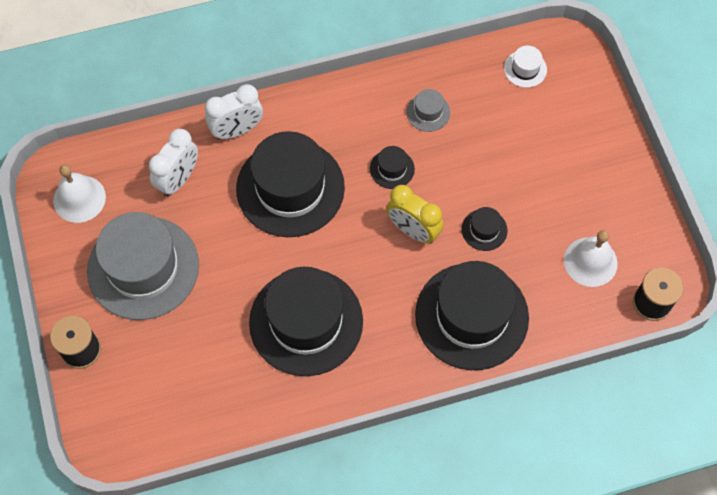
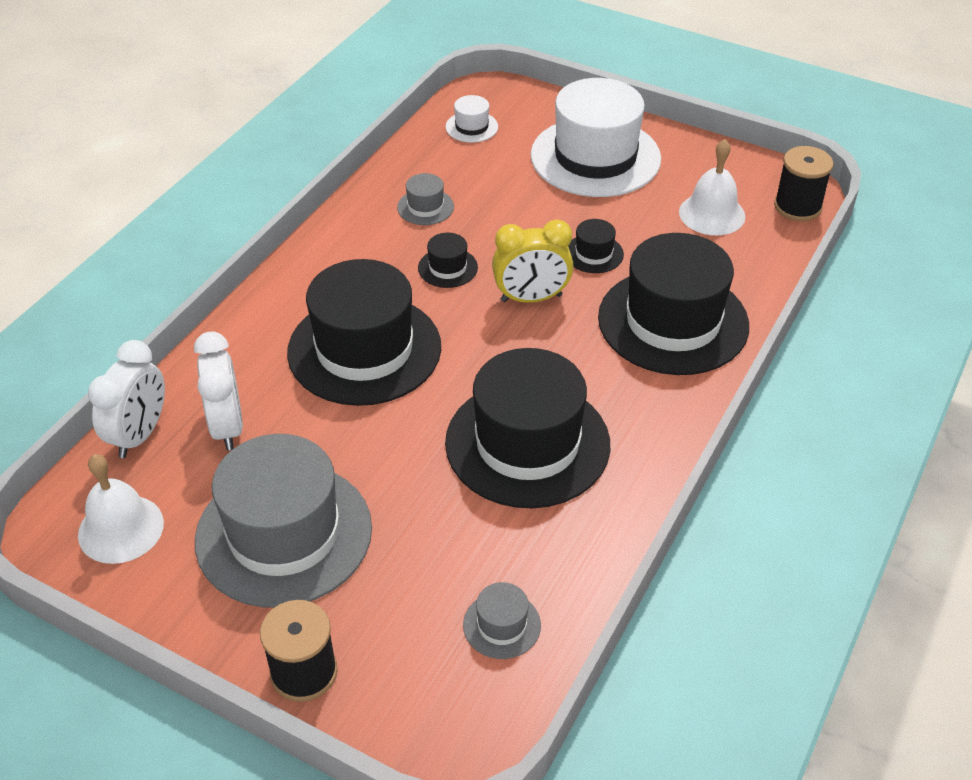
camera: 45 degrees left, 20 degrees down
white clock [205,84,263,139] -> white clock moved to [88,340,165,458]
none -> grey hat [463,582,541,659]
none -> white hat [531,78,661,197]

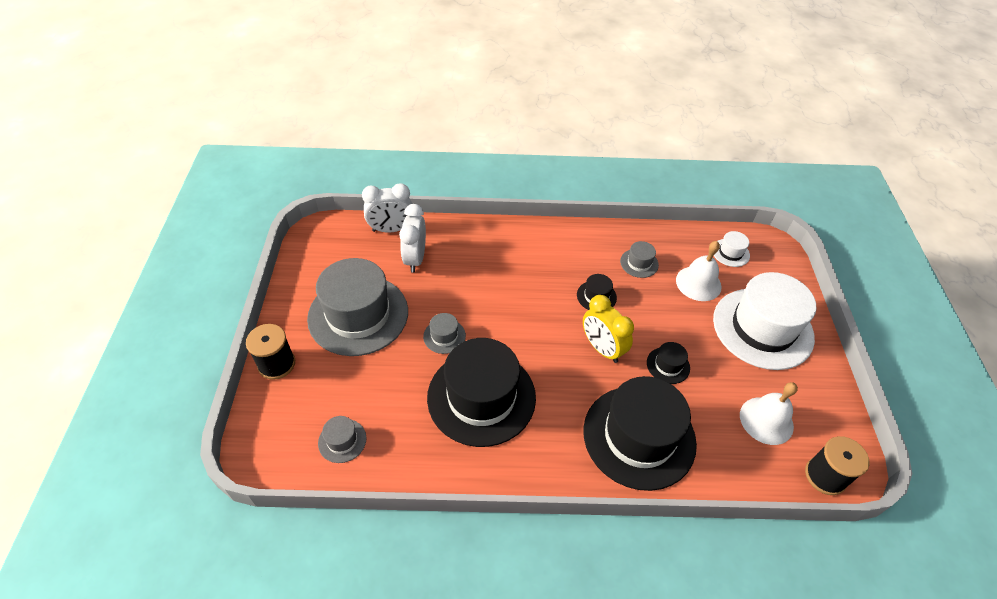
camera: 60 degrees right, 5 degrees up
white bell [78,454,164,564] -> white bell moved to [676,241,722,301]
white clock [194,331,243,450] -> white clock turned 135 degrees clockwise [399,204,426,273]
black hat [287,259,441,406] -> none
none -> grey hat [423,313,466,354]

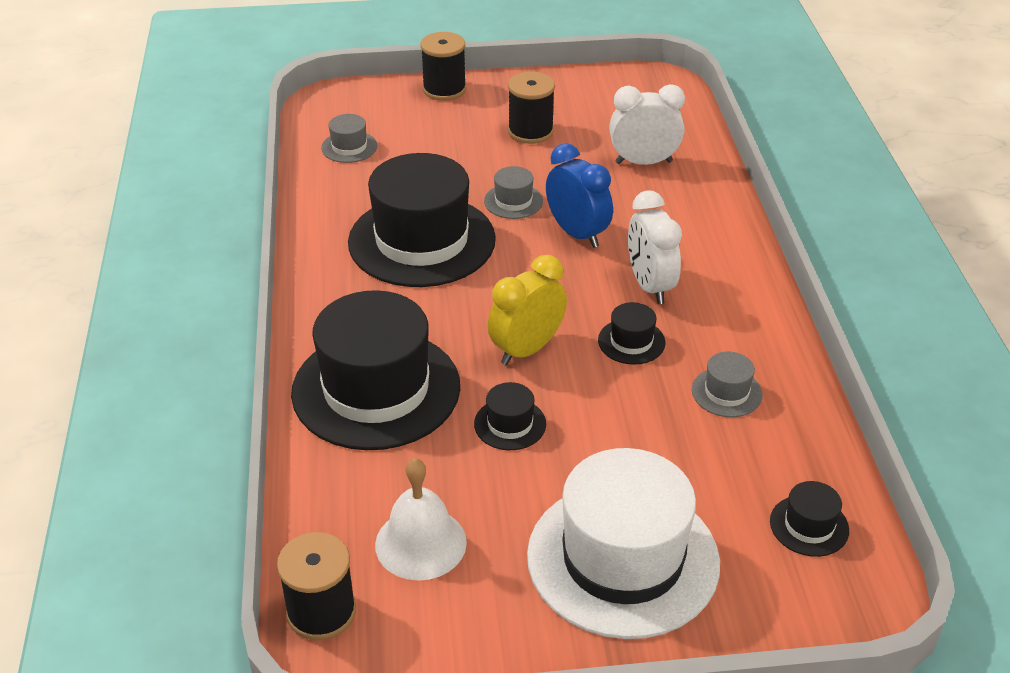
camera: 85 degrees right, 10 degrees down
grey hat [307,258,408,356] -> black spool [508,72,555,144]
white clock [362,183,412,233] -> white clock moved to [628,190,682,304]
white bell [676,241,722,301] -> none
white hat [714,231,750,267] -> black hat [770,481,849,557]
none -> blue clock [546,143,613,248]

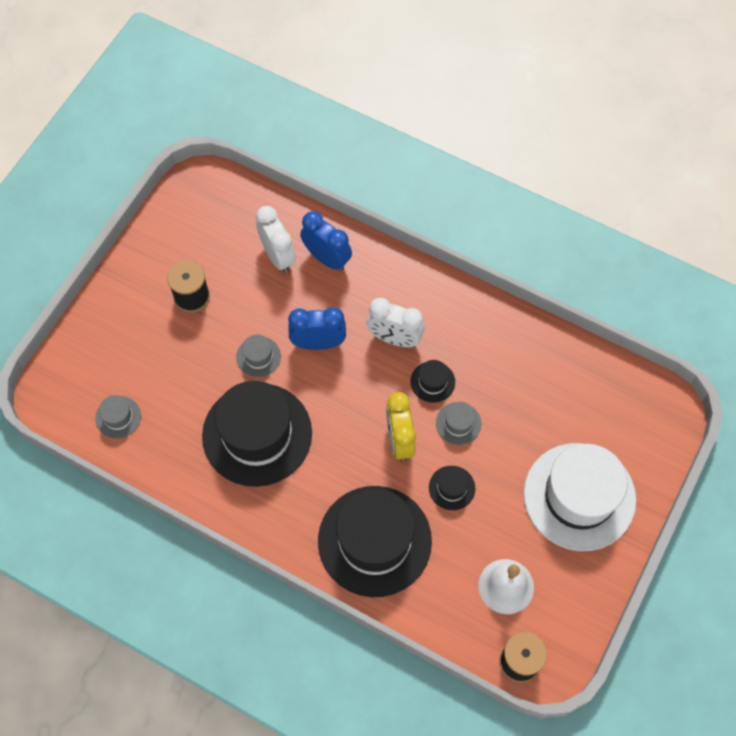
camera: 55 degrees left, 25 degrees up
black spool [420,32,466,101] -> none
white clock [609,84,685,165] -> white clock turned 120 degrees clockwise [256,206,296,273]
grey hat [692,352,763,417] -> grey hat moved to [436,402,481,445]
black hat [770,481,849,557] -> none
none -> blue clock [300,211,352,271]

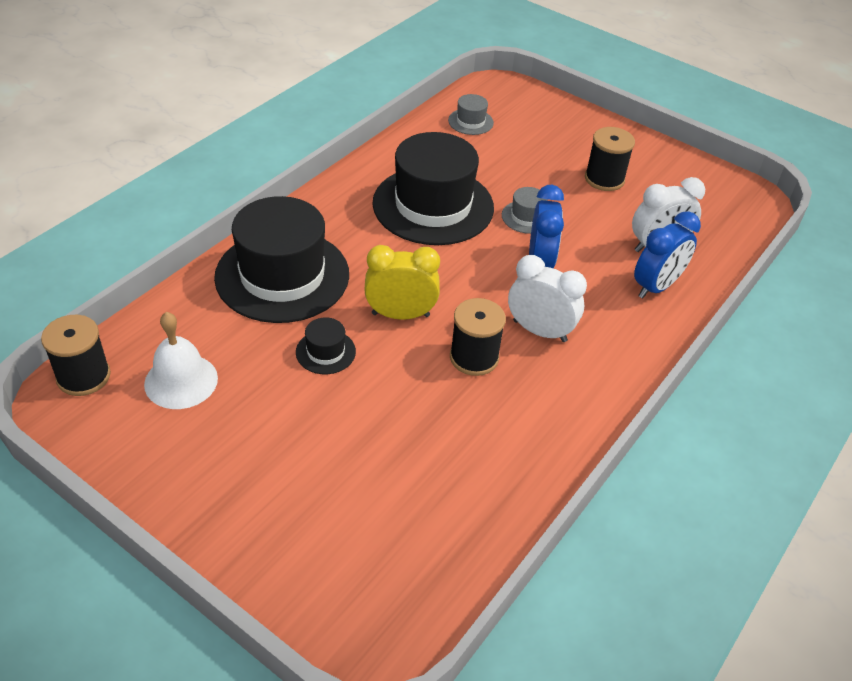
camera: 95 degrees right, 20 degrees down
white clock [366,298,425,347] -> white clock turned 90 degrees clockwise [508,255,587,342]
black hat [410,360,455,403] -> black spool [450,298,506,376]
grey hat [436,402,481,445] -> none
white hat [524,443,636,551] -> none

